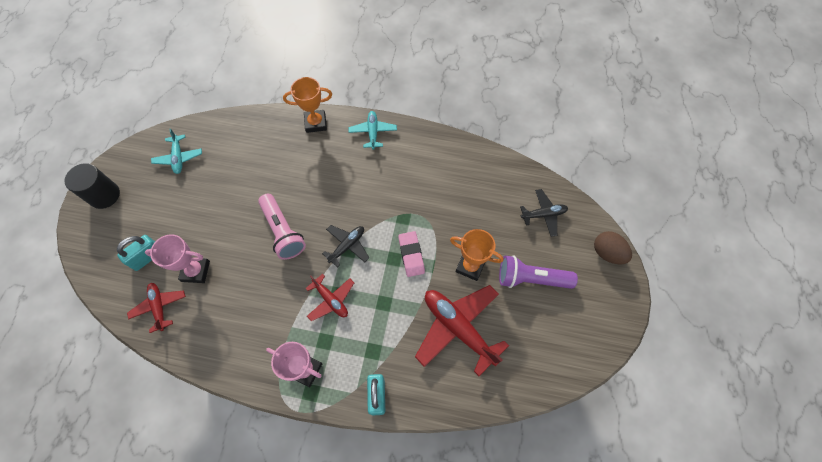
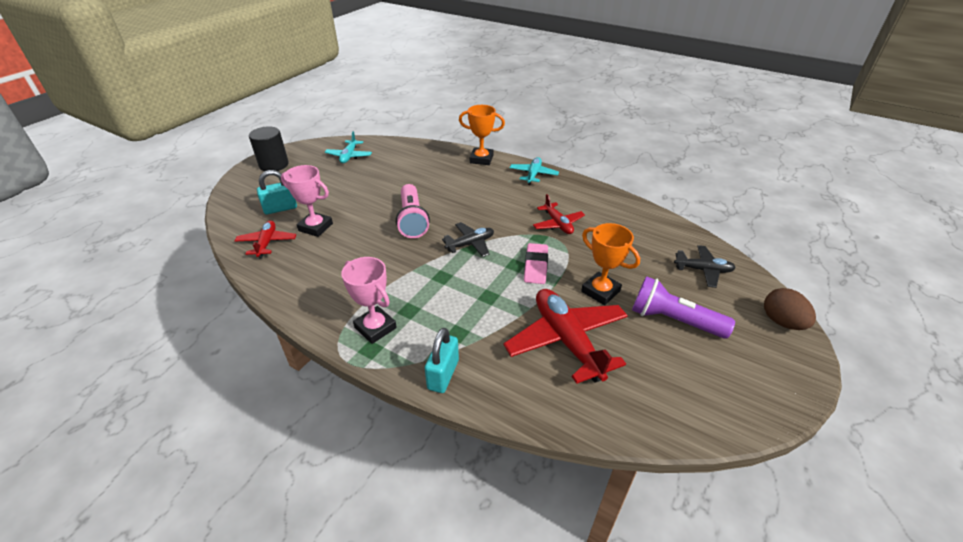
camera: 20 degrees right, 25 degrees down
red plane [305,274,354,321] -> red plane moved to [533,194,585,234]

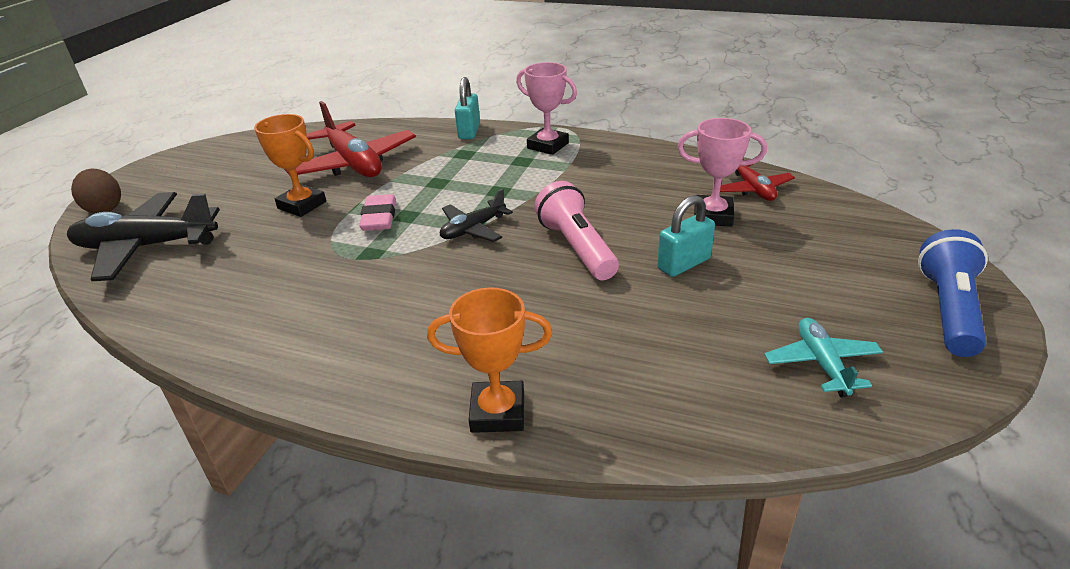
camera: 170 degrees right, 5 degrees down
black cylinder [249,126,289,171] -> blue flashlight [918,229,988,357]
turquoise padlock [257,170,297,214] -> turquoise padlock moved to [657,195,715,277]
turquoise plane [510,157,559,185] -> none
red plane [533,194,585,234] -> none
purple flashlight [632,276,735,339] -> none
black plane [674,245,736,288] -> black plane [67,192,220,281], size x1.82

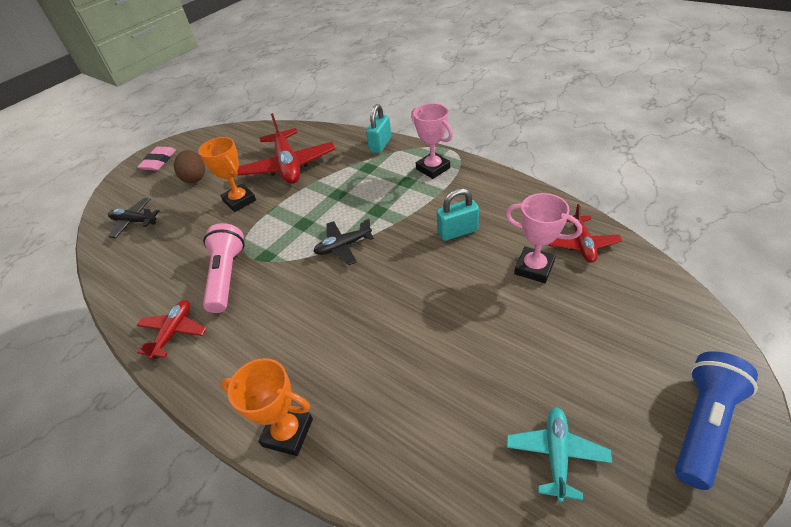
camera: 20 degrees right, 10 degrees up
black plane [67,192,220,281] -> black plane [108,198,160,238], size x0.55
brown egg [71,169,121,214] -> brown egg moved to [174,150,205,183]
pink eraser [359,194,396,231] -> pink eraser moved to [137,147,176,171]
pink flashlight [534,181,619,280] -> pink flashlight moved to [203,223,244,313]
turquoise padlock [657,195,715,277] -> turquoise padlock moved to [437,188,479,241]
none -> red plane [136,300,207,359]

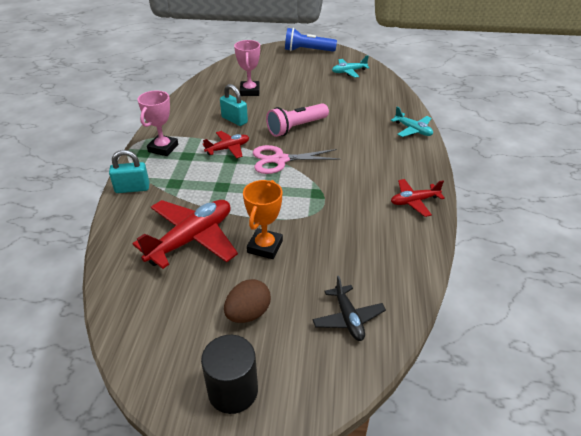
camera: 125 degrees left, 5 degrees down
pink eraser [137,147,176,171] -> black cylinder [201,335,258,414]
pink flashlight [203,223,244,313] -> pink flashlight moved to [266,103,329,137]
orange trophy [221,358,313,456] -> turquoise plane [391,107,433,137]
black plane [313,218,374,265] -> pink scissors [253,145,341,174]
red plane [548,204,622,263] -> red plane moved to [203,131,249,159]

